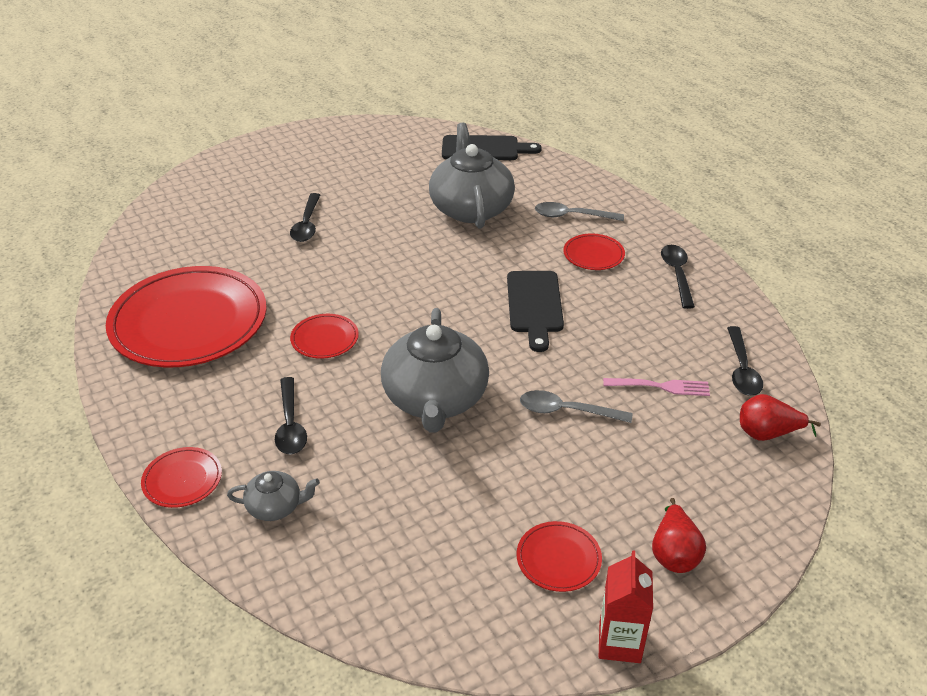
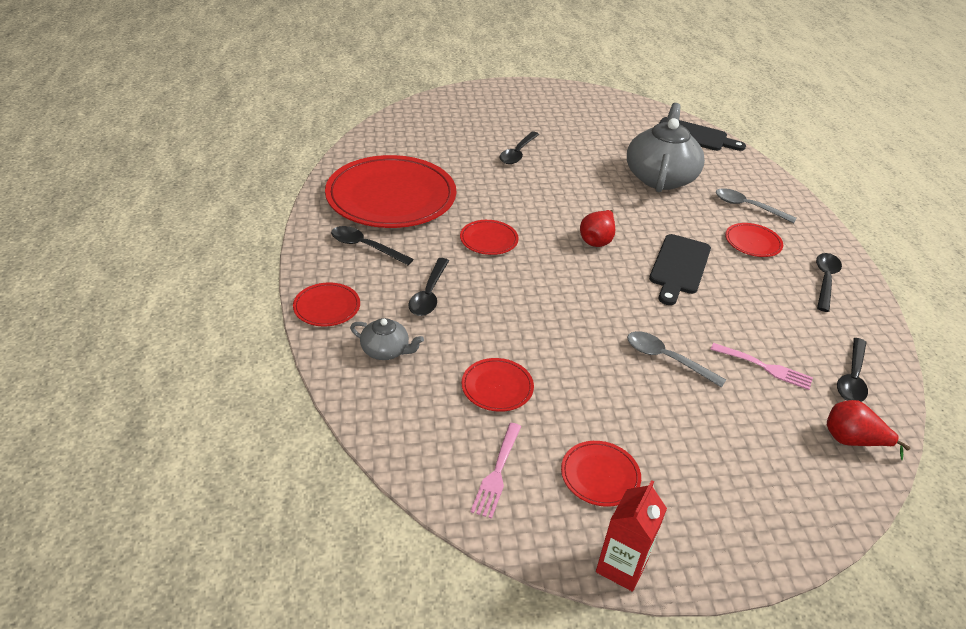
camera: 20 degrees right, 0 degrees up
grey teapot [381,308,489,432] -> none
red pear [652,498,706,573] -> red pear moved to [580,210,615,247]
none -> black spoon [331,226,414,265]
none -> red plate [461,358,534,412]
none -> pink fork [471,423,521,519]

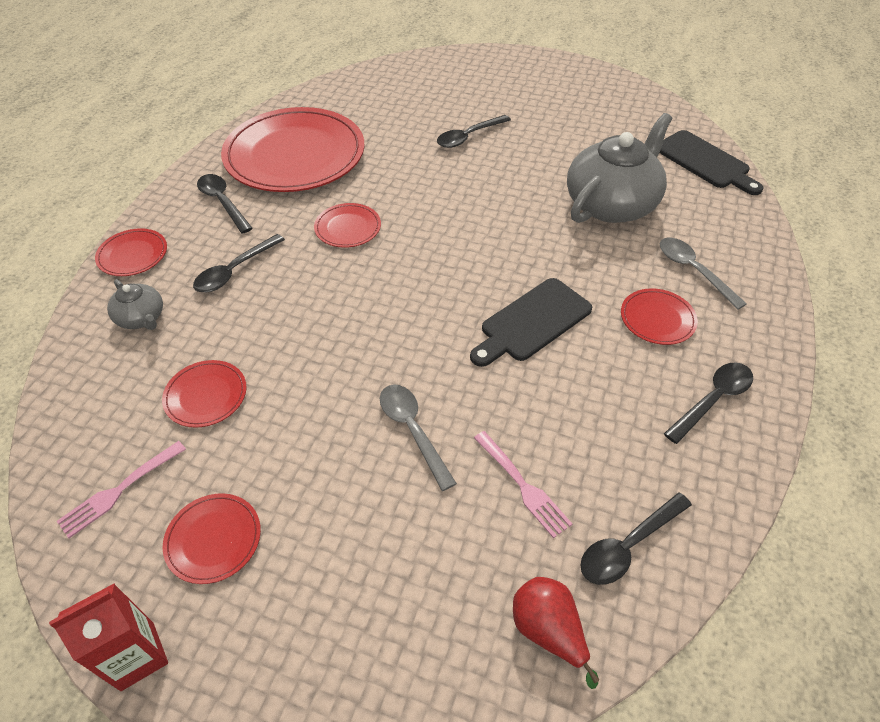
camera: 30 degrees right, 10 degrees up
red pear [580,210,615,247] -> none

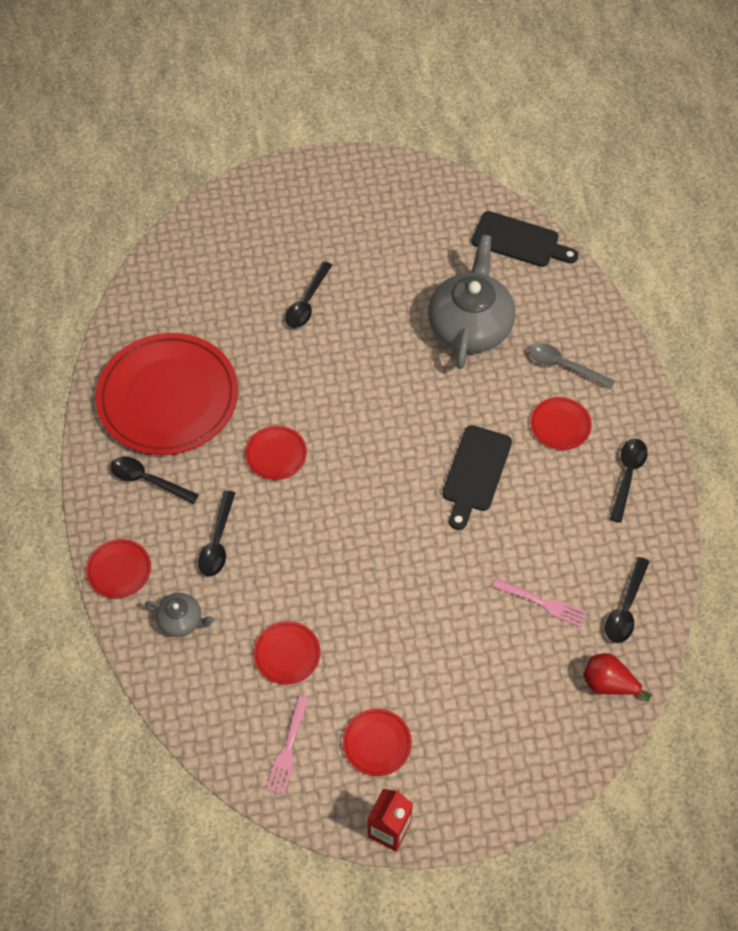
camera: 30 degrees left, 10 degrees up
grey spoon [380,384,457,491] -> none

